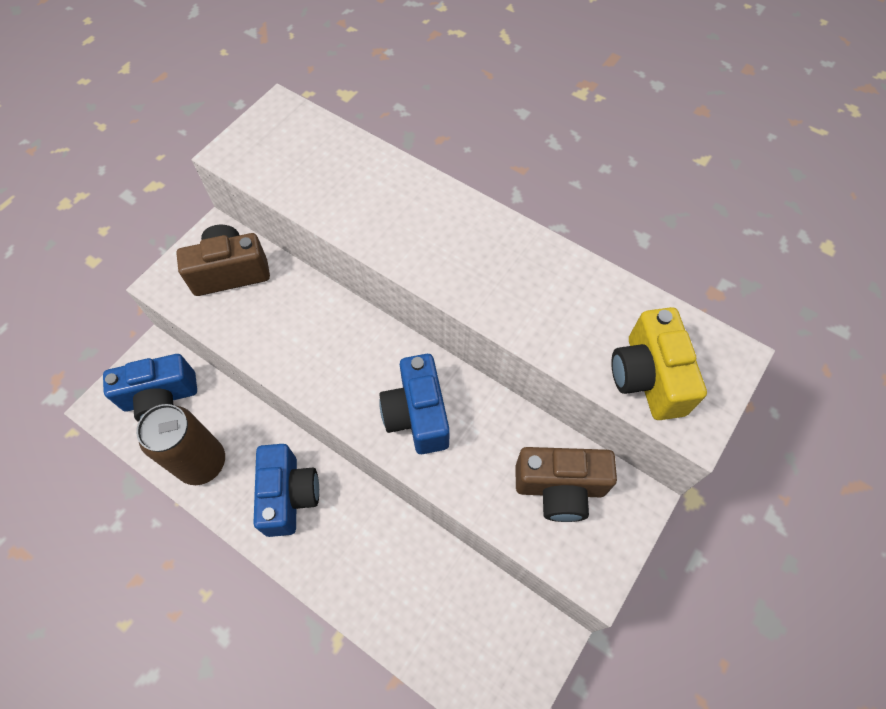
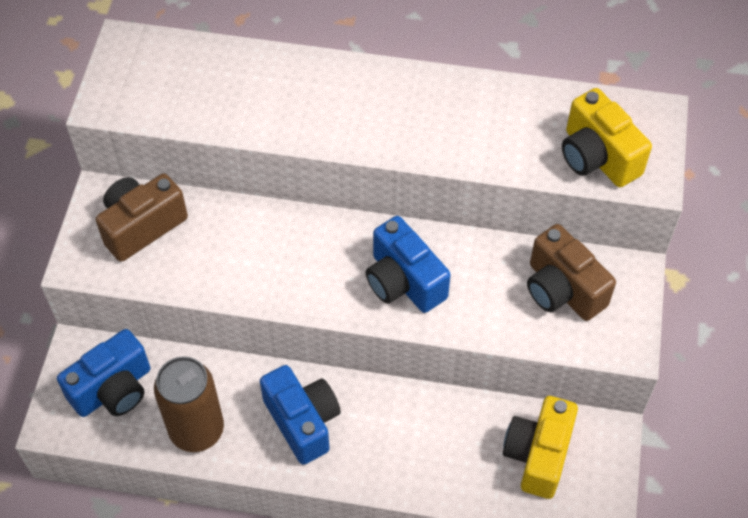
camera: 25 degrees left, 5 degrees down
brown camera [515,447,617,522] -> brown camera turned 75 degrees clockwise [527,224,616,321]
none -> yellow camera [503,396,578,499]

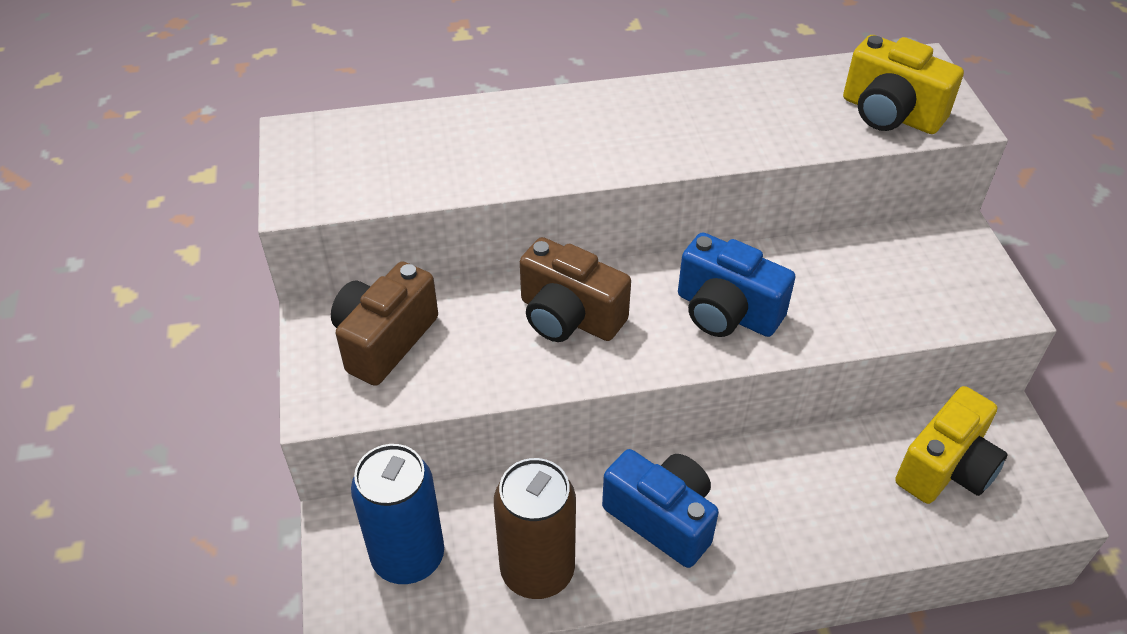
camera: 20 degrees left, 10 degrees down
blue camera [57,329,150,417] -> blue can [351,444,444,584]
yellow camera [503,396,578,499] -> yellow camera turned 135 degrees counterclockwise [895,386,1008,504]
brown camera [527,224,616,321] -> brown camera moved to [520,237,631,342]

